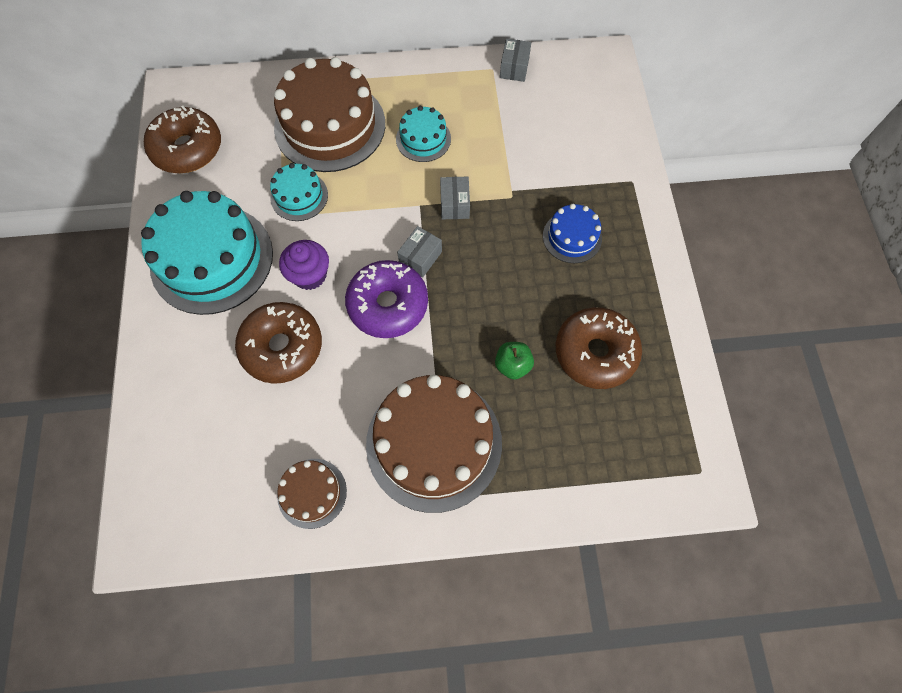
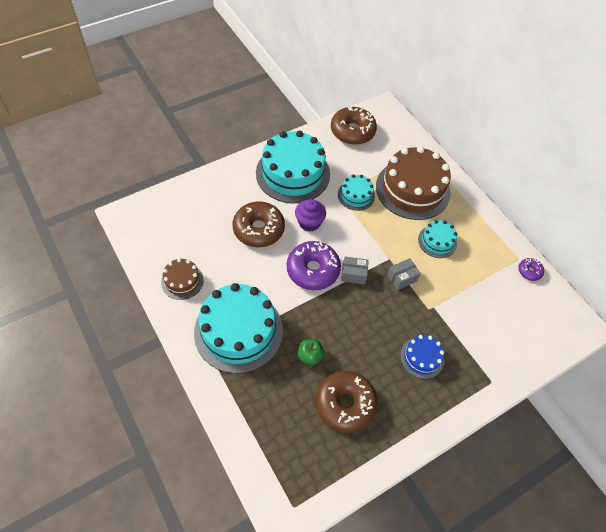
camera: 60 degrees right, 10 degrees down
brown cake [366,375,502,513] -> turquoise cake [194,283,283,374]
grey box [500,39,531,82] -> purple donut [518,258,544,281]

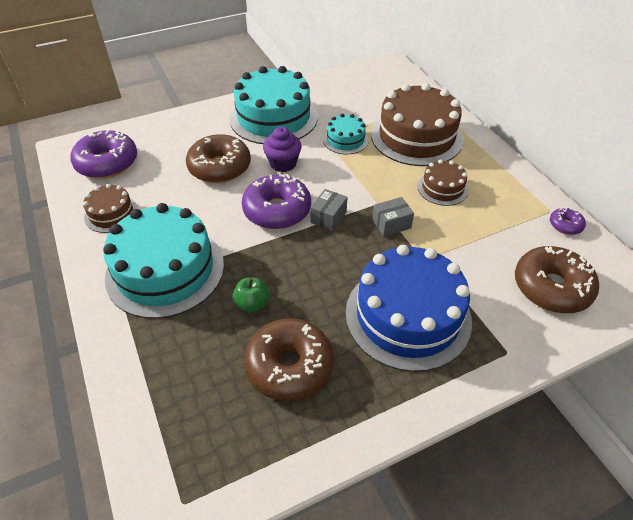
camera: 10 degrees right, 10 degrees down
brown donut [331,107,377,145] -> brown donut moved to [515,246,599,313]
grey box [341,256,369,285] -> grey box turned 75 degrees counterclockwise [310,189,347,231]
blue cake [400,335,444,379] -> blue cake [346,245,472,372], size x2.03
turquoise cake [418,220,457,258] -> brown cake [417,160,468,206]
none -> purple donut [70,130,137,179]

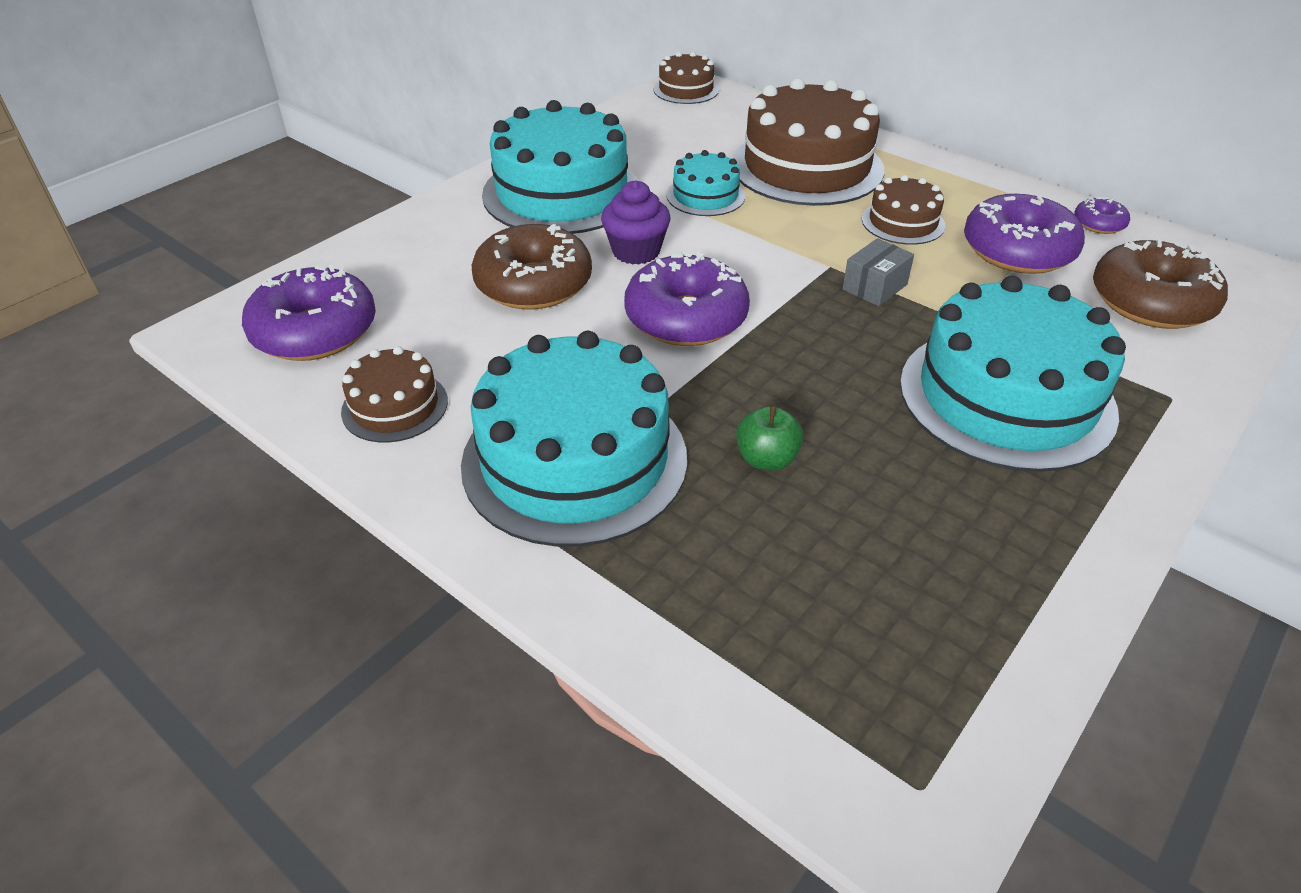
camera: 25 degrees left, 5 degrees down
brown donut [244,318,334,401] -> none
grey box [310,189,347,231] -> none
blue cake [346,245,472,372] -> turquoise cake [900,276,1126,472]
none -> brown cake [653,52,719,104]
none -> purple donut [964,194,1085,274]

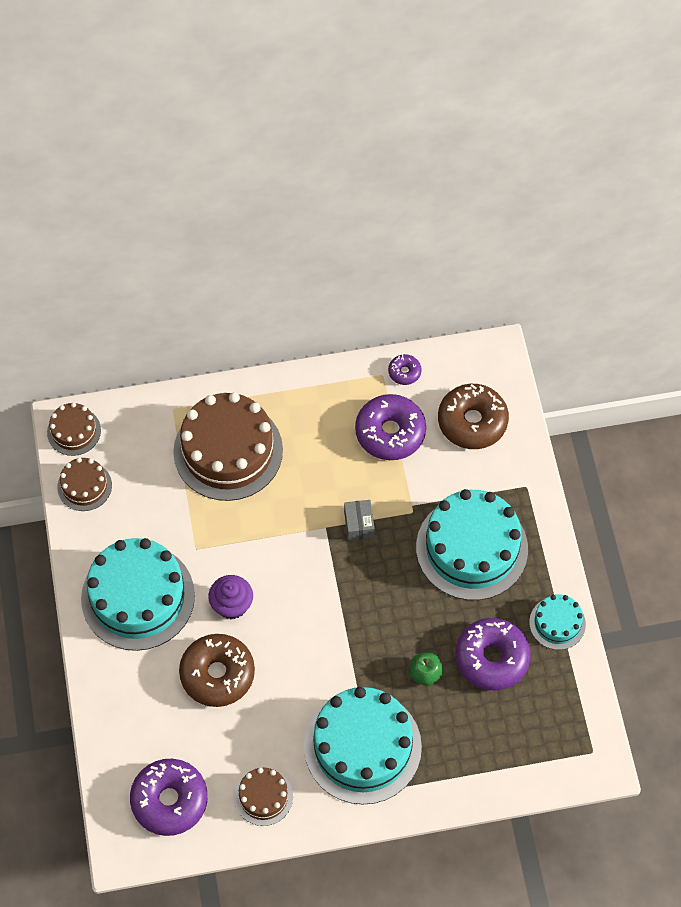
camera: 50 degrees left, 20 degrees up
purple donut [624,251,750,346] -> purple donut moved to [455,618,531,691]
turquoise cake [667,150,745,216] -> turquoise cake moved to [529,594,586,650]
brown cake [862,175,945,245] -> brown cake moved to [57,458,112,511]

